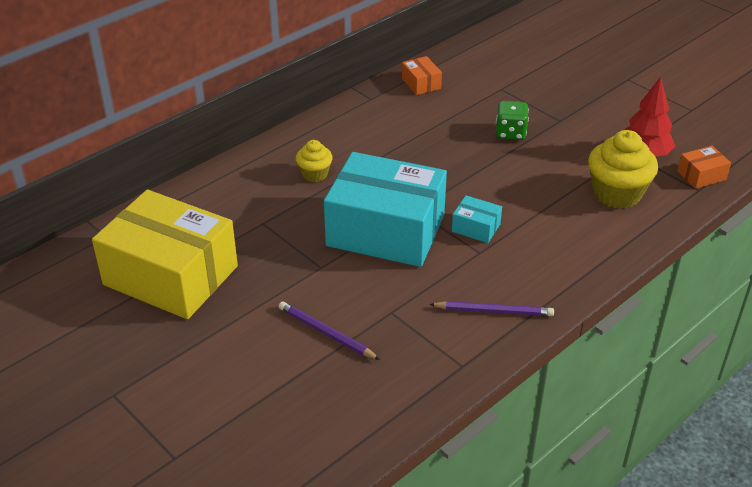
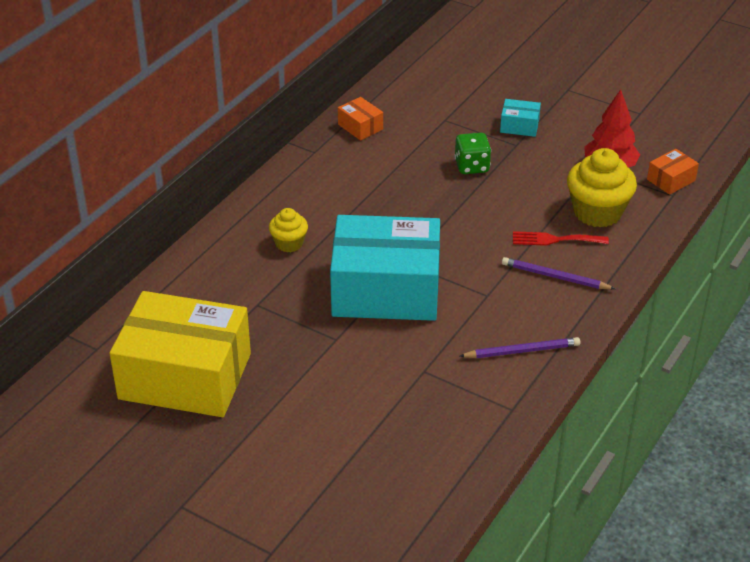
camera: 15 degrees left, 0 degrees up
purple pencil [278,302,380,360] -> purple pencil moved to [502,257,615,289]
turquoise box [452,195,502,243] -> turquoise box moved to [500,99,541,137]
none -> red fork [513,231,609,246]

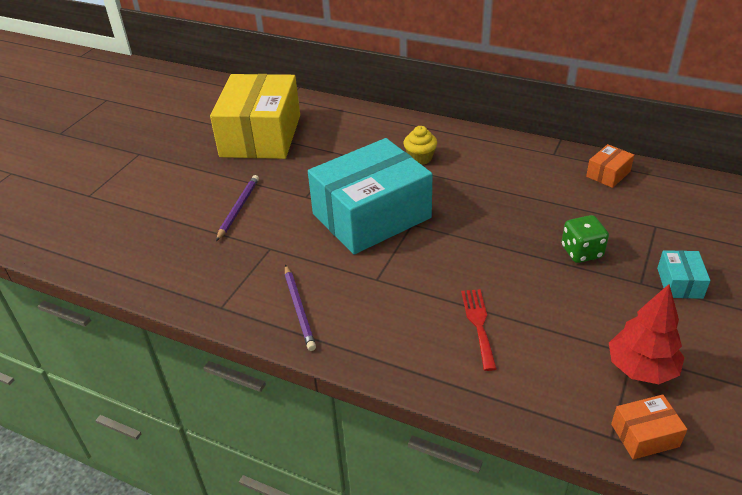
camera: 85 degrees right, 0 degrees up
turquoise box [330,215,440,321] -> turquoise box turned 60 degrees clockwise [308,138,432,254]
purple pencil [502,257,615,289] -> purple pencil moved to [216,175,259,241]
yellow cupcake [567,148,637,228] -> none
orange box [647,149,699,195] -> orange box turned 60 degrees counterclockwise [611,395,688,460]

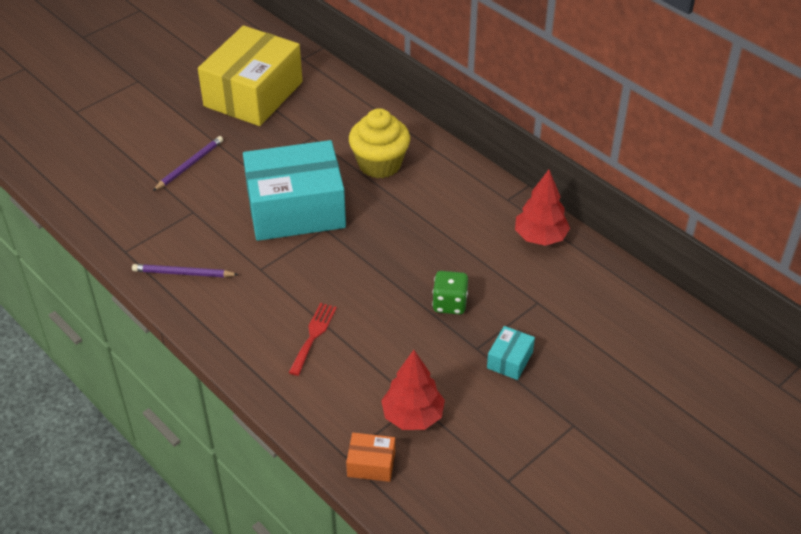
camera: 20 degrees right, 5 degrees up
purple pencil [285,265,316,351] -> purple pencil turned 90 degrees clockwise [132,264,239,277]
yellow cupcake [404,126,437,165] -> yellow cupcake [349,108,410,178], size x1.80
orange box [586,144,634,188] -> red tree [515,170,570,246]

